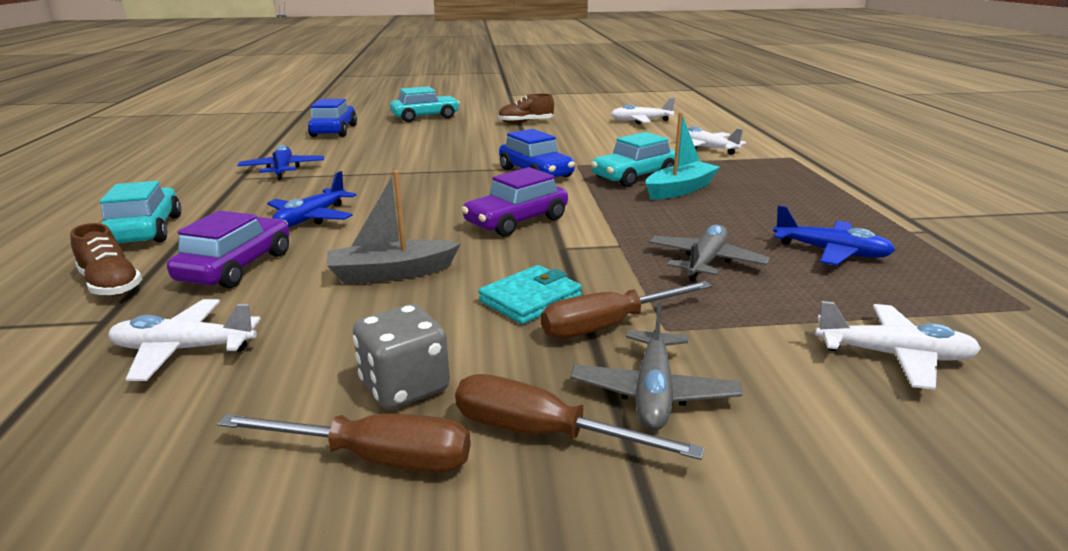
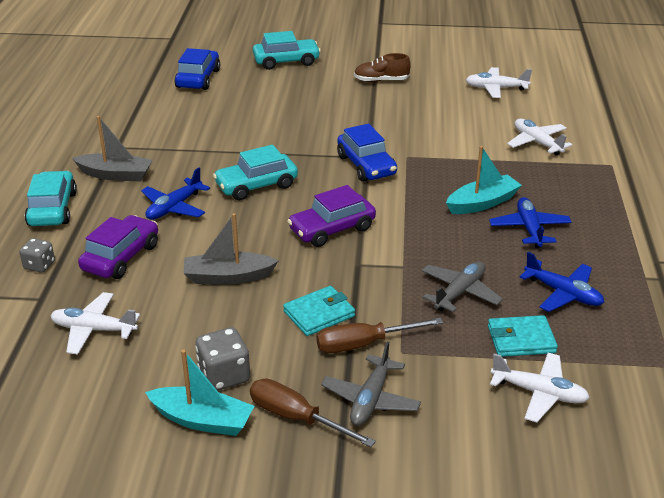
camera: 10 degrees right, 10 degrees up
brown shoe [70,223,142,296] -> grey dice [19,238,55,273]
brown screwdriver [217,414,470,473] -> turquoise boat [145,349,254,436]
blue plane [237,144,324,180] -> blue plane moved to [489,197,572,248]
turquoise car [591,132,675,187] -> turquoise car moved to [213,145,298,200]
none -> grey boat [72,116,153,181]
none -> turquoise wallet [488,315,558,357]

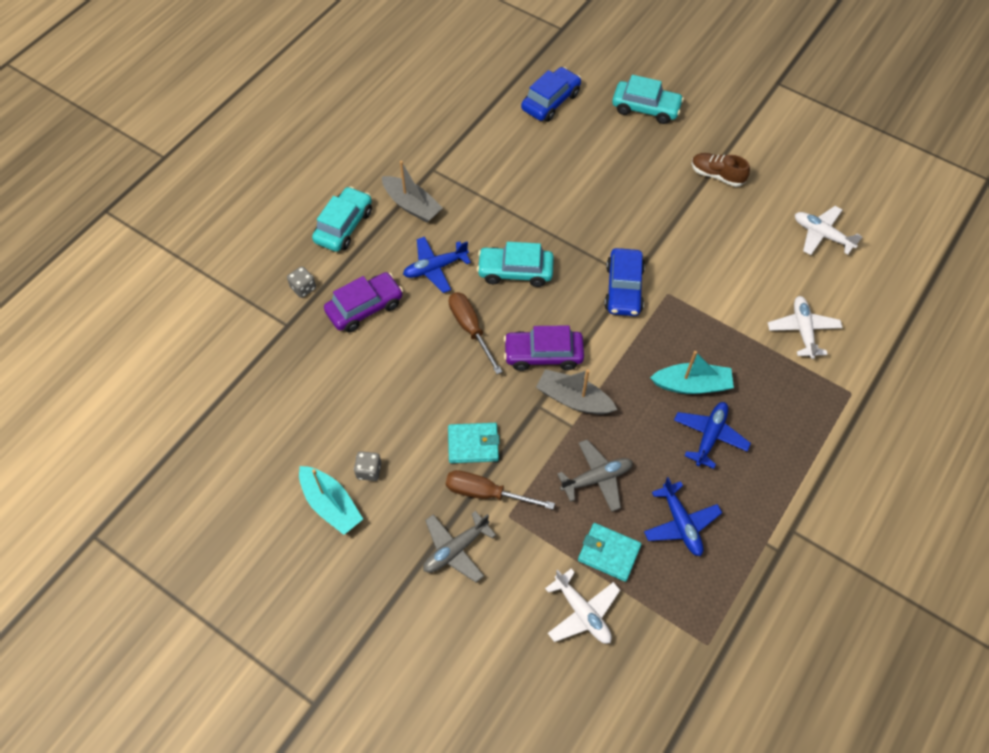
camera: 30 degrees right, 25 degrees up
white plane [50,292,140,355] -> none
grey boat [183,213,278,285] -> grey boat moved to [536,369,617,415]
grey dice [195,327,250,391] -> grey dice [354,451,381,481], size x0.65
brown screwdriver [250,379,376,447] -> brown screwdriver moved to [449,292,503,374]

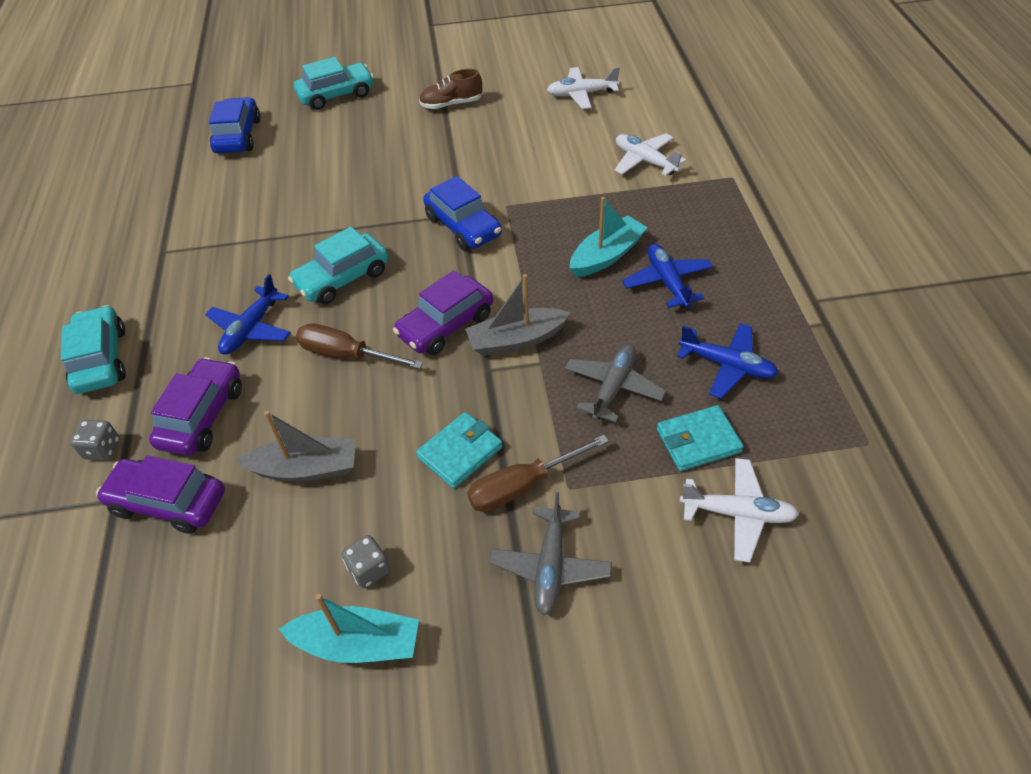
camera: 40 degrees left, 10 degrees down
grey boat [382,161,442,223] -> grey boat moved to [235,411,356,482]
none -> purple car [96,455,225,534]

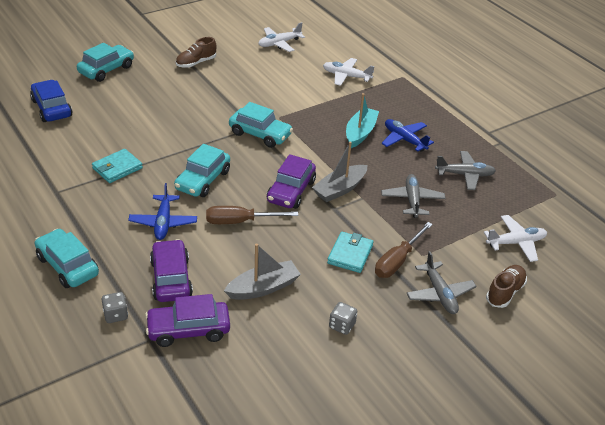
camera: 30 degrees left, 10 degrees down
turquoise boat [279,594,419,663] -> none
blue car [423,176,502,250] -> turquoise car [229,102,293,148]
turquoise wallet [657,405,744,471] -> turquoise wallet moved to [92,149,143,183]
blue plane [677,323,779,399] -> grey plane [435,151,496,190]
none -> brown shoe [486,265,527,308]

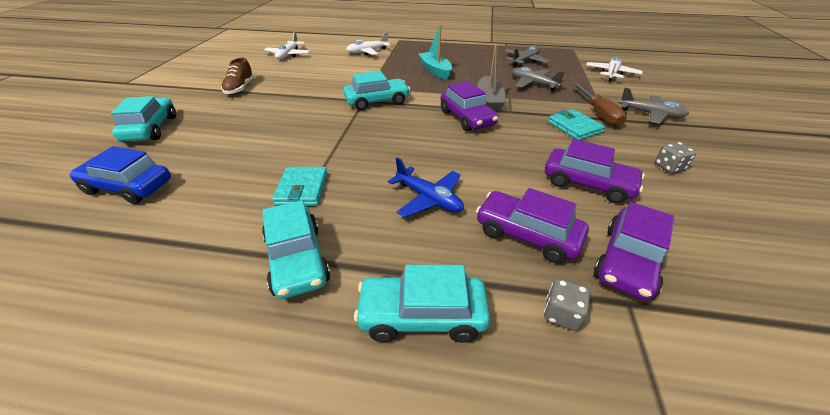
camera: 45 degrees left, 0 degrees up
turquoise car [174,144,230,197] -> turquoise car moved to [262,200,330,299]
brown screwdriver [206,206,298,224] -> none
grey boat [224,244,301,300] -> purple car [545,139,645,203]
blue plane [382,119,434,152] -> none
brown shoe [486,265,527,308] -> none

